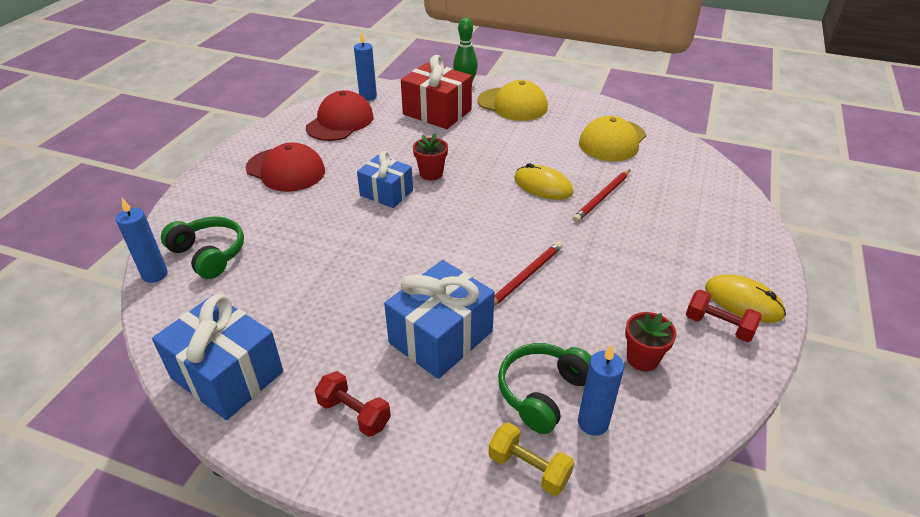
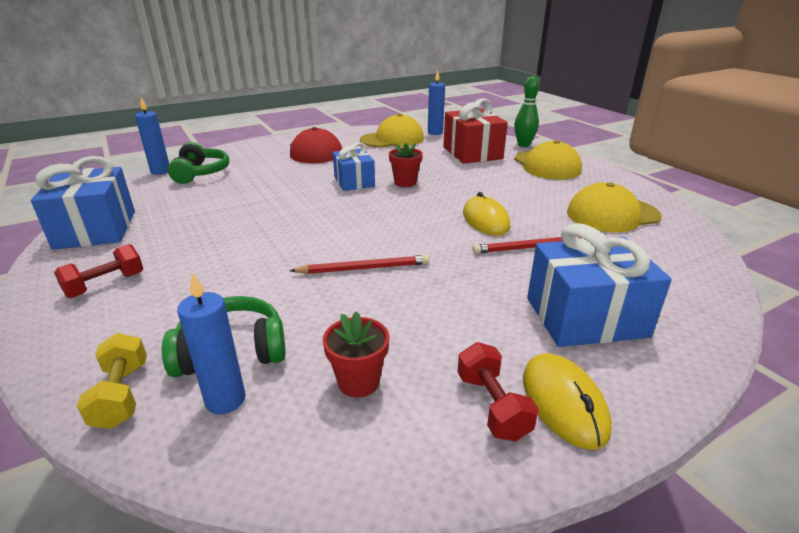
camera: 40 degrees right, 10 degrees down
red cap [306,90,374,141] -> yellow cap [360,114,424,148]
red dumbbell [315,371,391,437] -> red dumbbell turned 60 degrees clockwise [54,244,143,298]
blue gift [384,260,495,379] -> blue gift moved to [527,223,672,347]

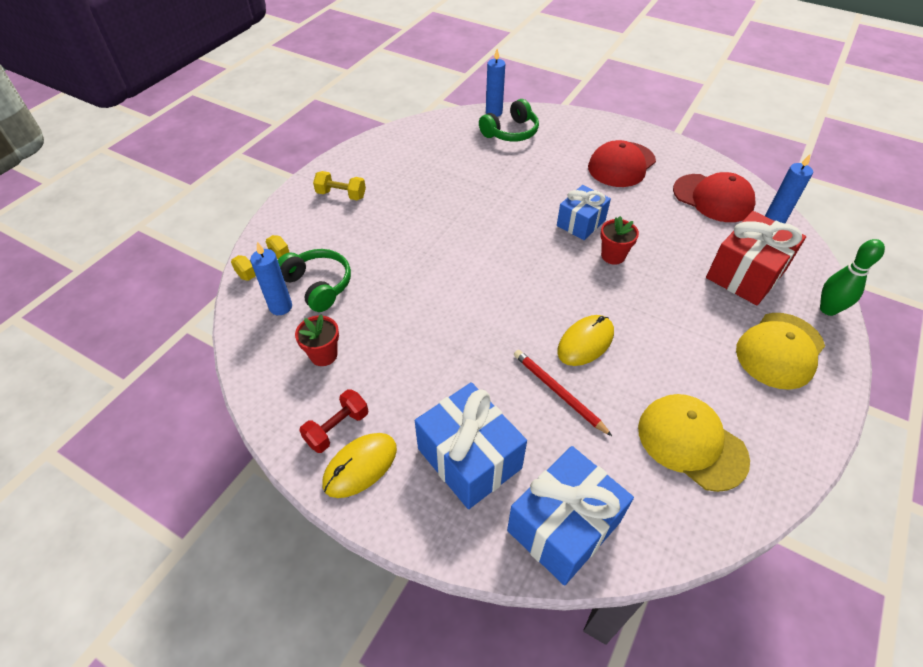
camera: 60 degrees right, 20 degrees up
blue gift [31,156,135,250] -> blue gift moved to [507,446,634,585]
red dumbbell [54,244,143,298] -> yellow dumbbell [313,171,366,200]
red pencil [290,255,430,274] -> none
yellow cap [360,114,424,148] -> red cap [673,172,756,222]

